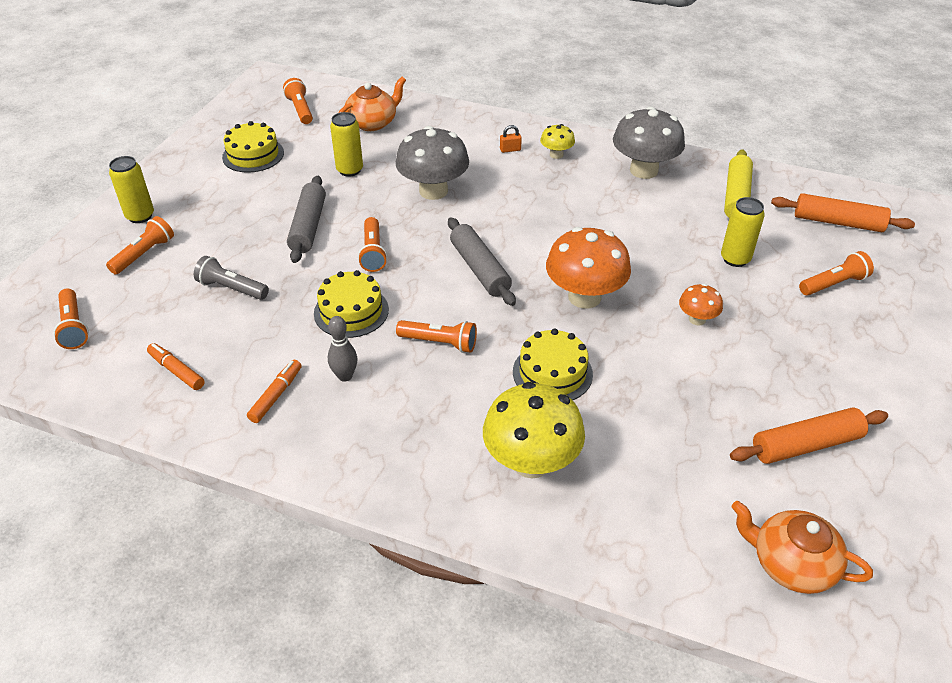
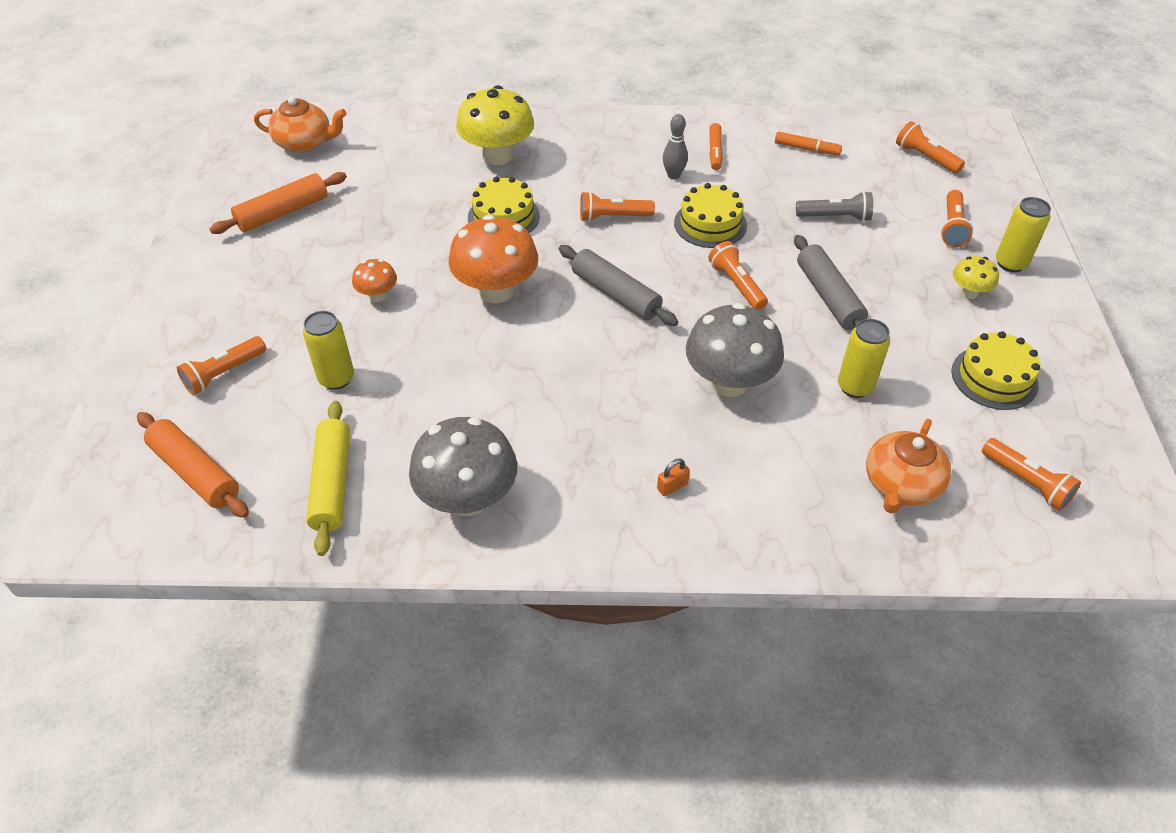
camera: 160 degrees right, 5 degrees up
yellow mushroom [540,124,575,159] -> yellow mushroom moved to [953,256,999,299]
orange rolling pin [771,193,915,232] -> orange rolling pin turned 45 degrees clockwise [137,412,249,518]

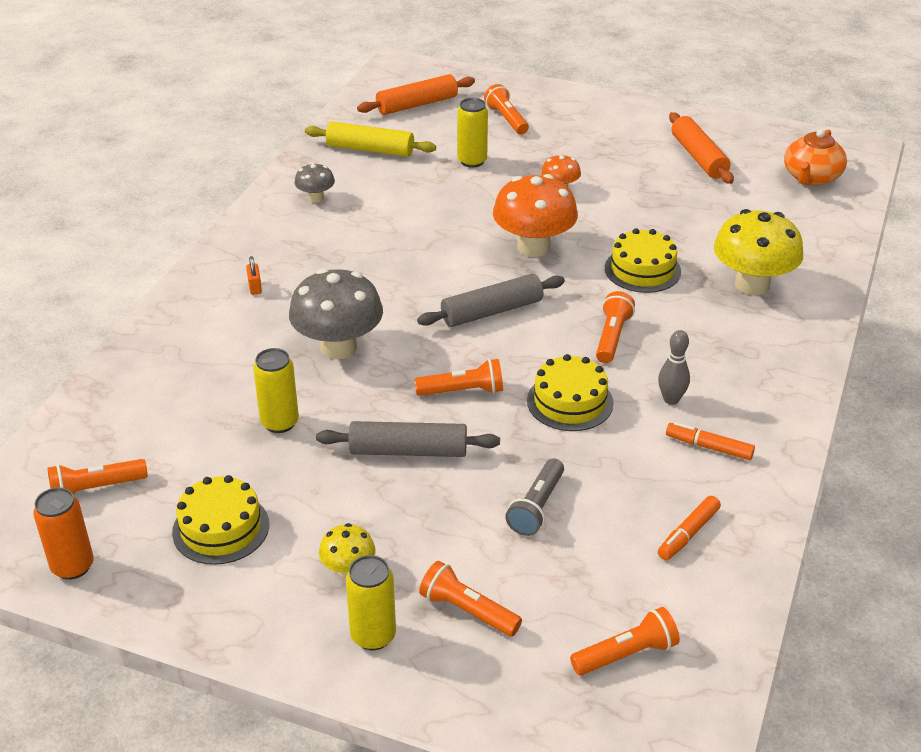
camera: 110 degrees right, 10 degrees down
grey mushroom [409,417,517,516] -> grey mushroom [295,163,335,203], size x0.50
orange teapot [866,419,951,514] -> none
none -> orange can [33,487,94,580]

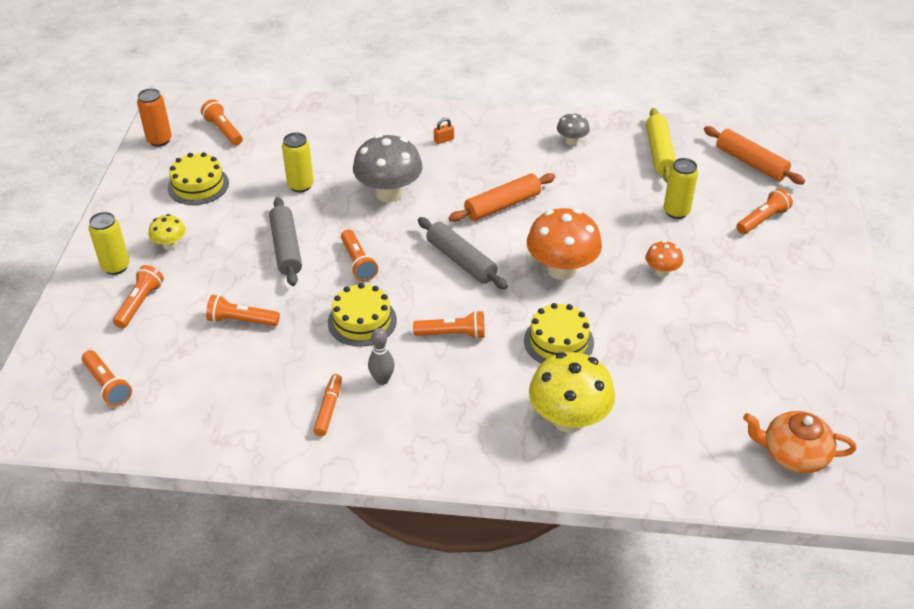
camera: 75 degrees right, 5 degrees up
grey flashlight [505,458,564,536] -> orange flashlight [206,295,280,326]
orange marker [658,496,721,560] -> none
orange rolling pin [669,112,734,184] -> orange rolling pin moved to [449,173,555,222]

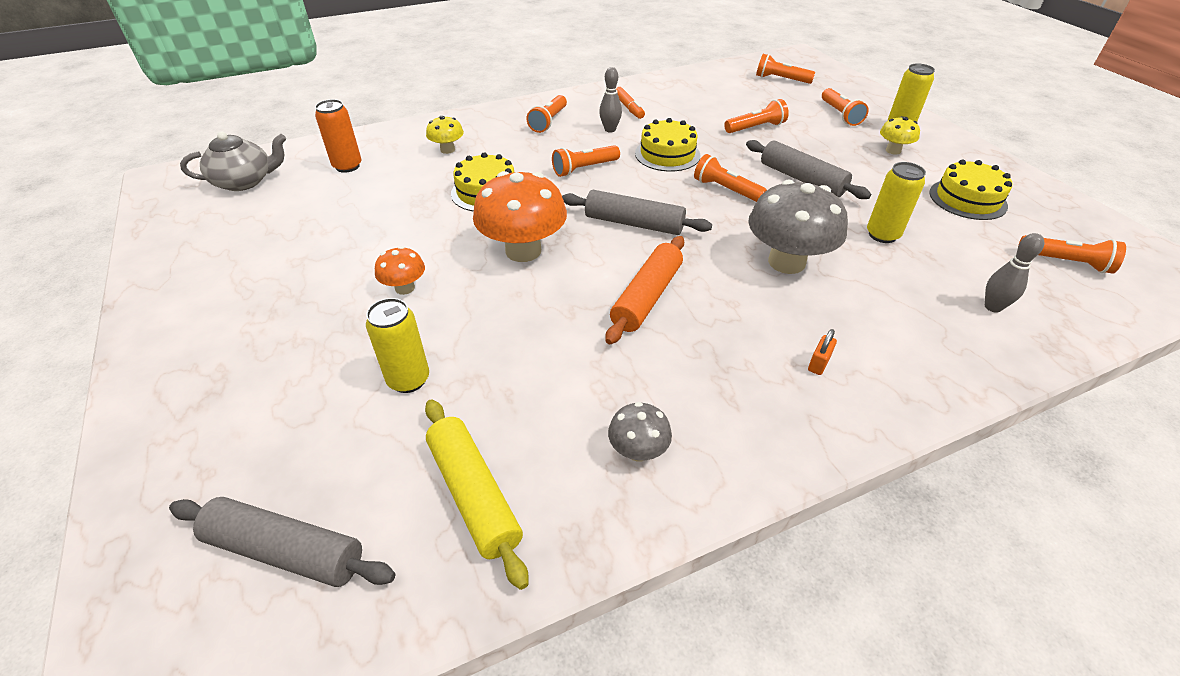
camera: 150 degrees right, 0 degrees up
orange can [137,88,172,147] -> orange can moved to [315,99,361,173]
yellow mushroom [529,352,615,433] -> yellow mushroom [426,116,464,154], size x0.50
orange rolling pin [704,126,805,184] -> grey rolling pin [169,497,395,587]
orange flashlight [736,188,793,234] -> orange flashlight moved to [526,95,567,133]
orange teapot [743,411,856,473] -> grey teapot [180,132,286,191]
none -> grey bowling pin [985,233,1044,313]

